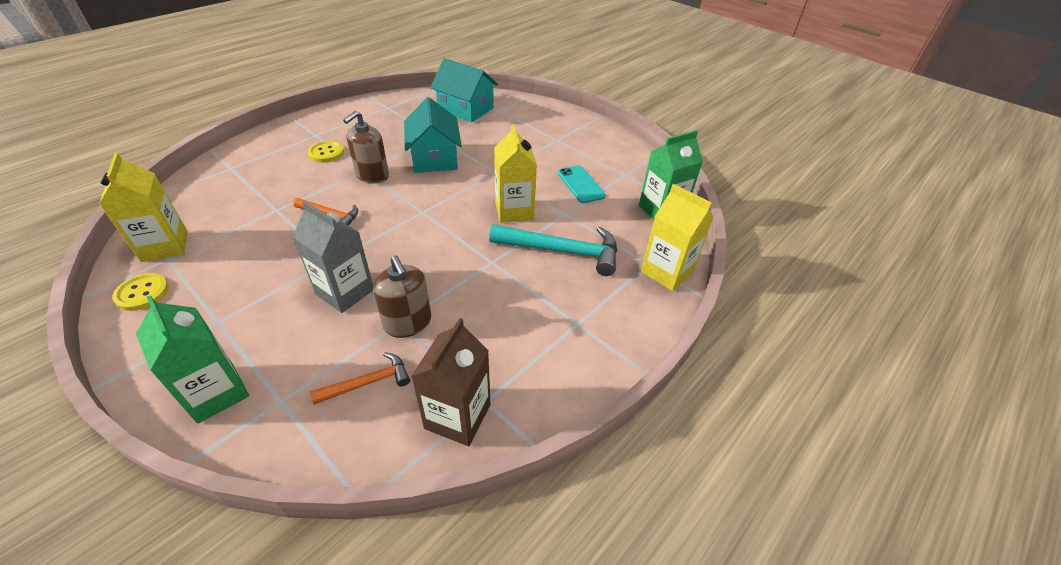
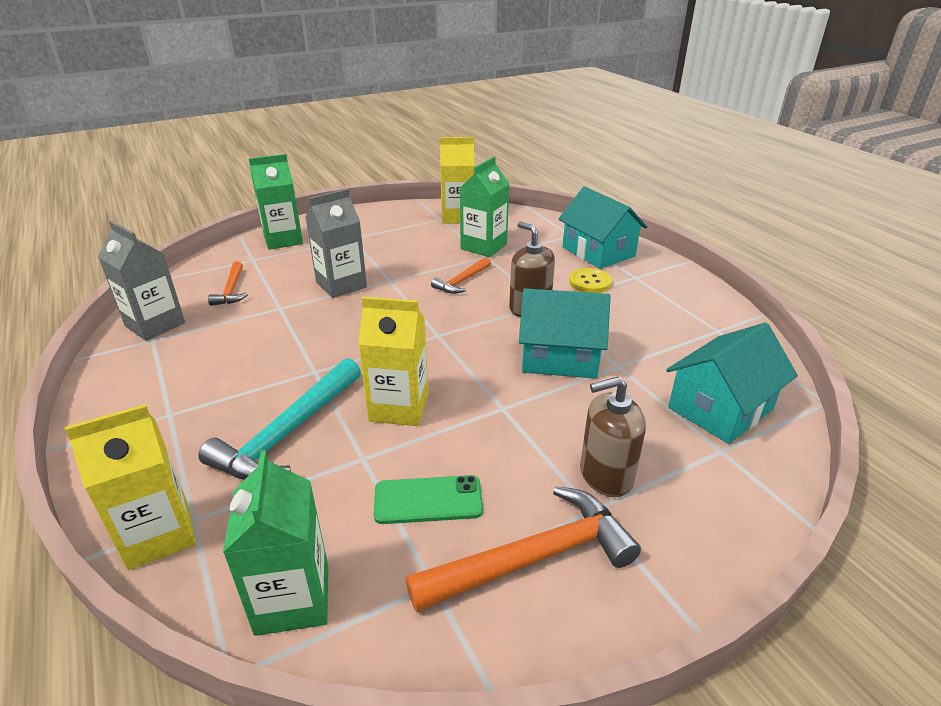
camera: 110 degrees right, 10 degrees down
yellow button [112,273,169,311] -> none
brown soap dispenser [373,255,431,338] -> brown soap dispenser moved to [580,376,646,497]
brown carton [411,318,490,446] -> grey carton [98,221,185,341]
turquoise phone [558,166,606,203] -> green phone [374,475,483,524]
none -> orange hammer [406,486,641,612]
none -> green carton [460,156,510,257]
none -> turquoise house [559,187,647,269]

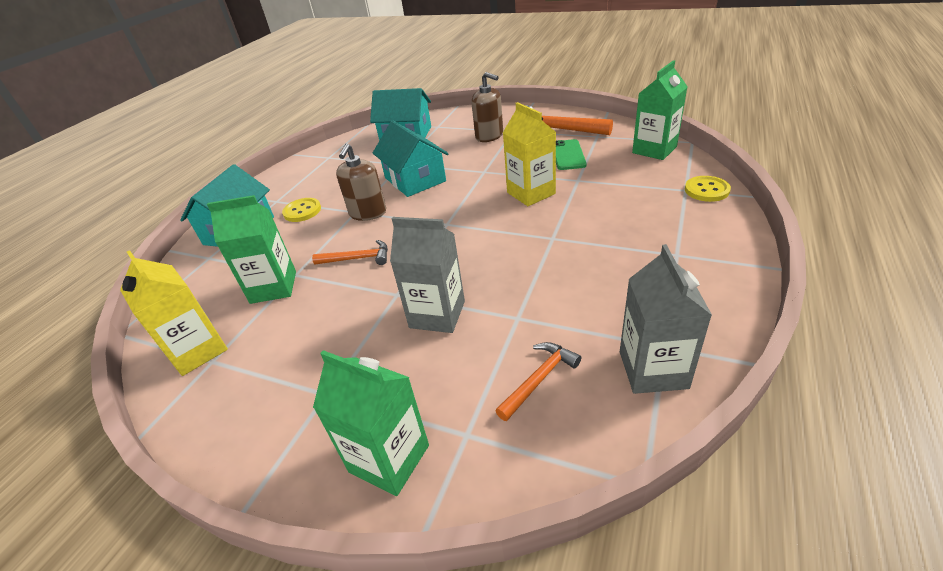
camera: 125 degrees left, 5 degrees up
yellow carton [65,404,196,570] -> yellow button [685,176,731,202]
turquoise hammer [198,358,361,480] -> none
green phone [374,475,483,524] -> green phone turned 45 degrees clockwise [556,139,587,170]

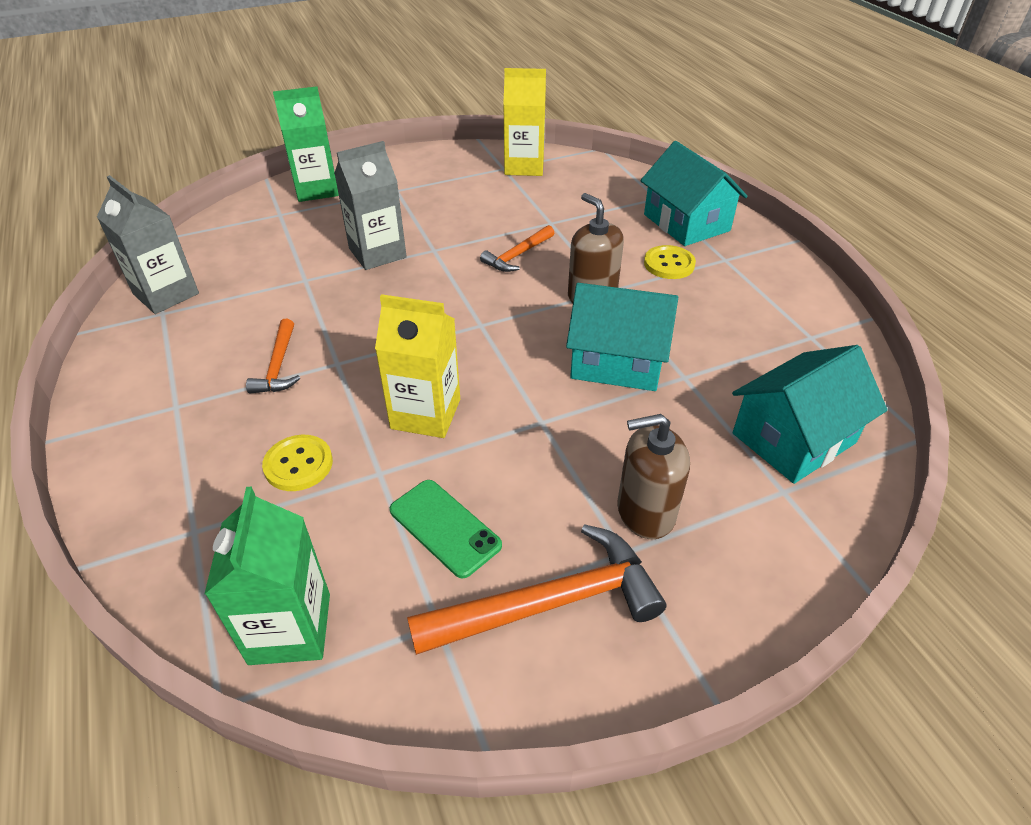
camera: 130 degrees right, 5 degrees up
green carton [207,195,296,304] -> none
orange hammer [495,342,581,421] -> orange hammer moved to [246,319,300,394]
yellow button [685,176,731,202] -> yellow button moved to [262,435,333,491]

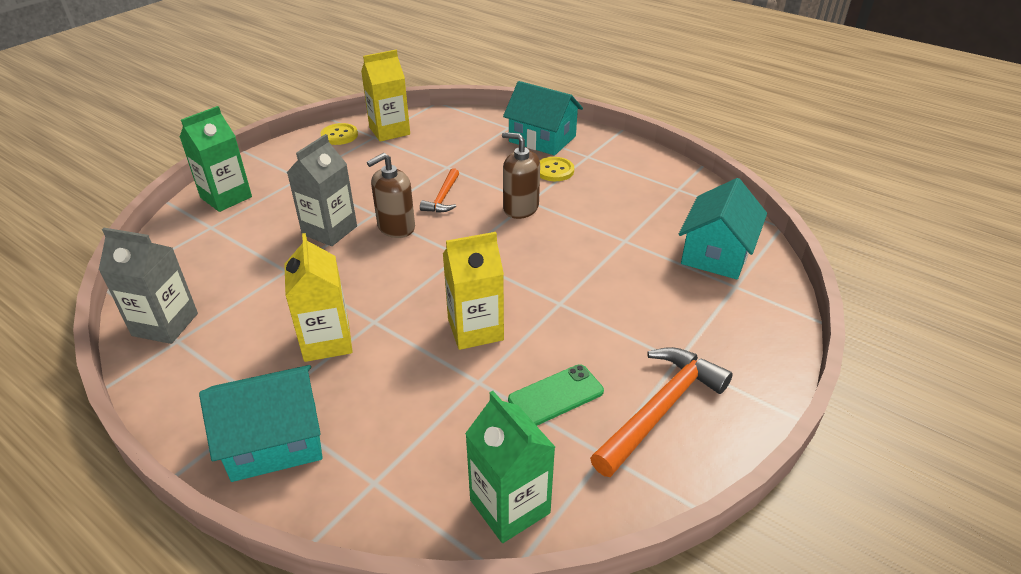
camera: 30 degrees left, 5 degrees down
orange hammer [246,319,300,394] -> yellow carton [284,233,353,362]
yellow button [262,435,333,491] -> yellow button moved to [320,123,358,145]
green phone [390,480,502,579] -> green phone turned 45 degrees counterclockwise [508,364,604,426]
turquoise house [566,283,678,391] -> turquoise house moved to [199,365,323,482]
brown soap dispenser [617,414,690,539] -> brown soap dispenser moved to [367,153,415,238]

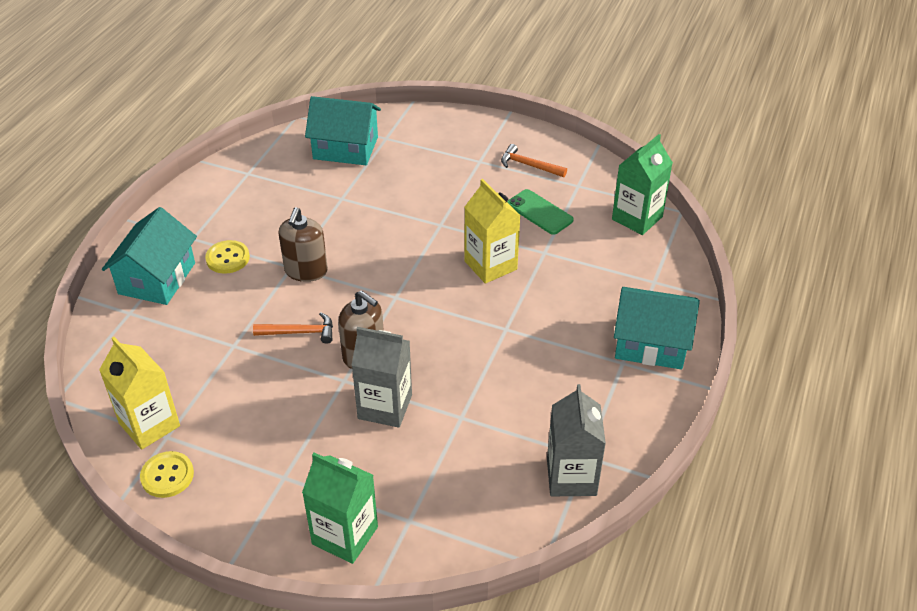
camera: 105 degrees left, 5 degrees up
turquoise house [199,365,323,482] -> turquoise house turned 45 degrees counterclockwise [614,287,700,369]
yellow carton [284,233,353,362] -> none
orange hammer [590,347,733,477] -> orange hammer [501,144,567,177], size x0.56

